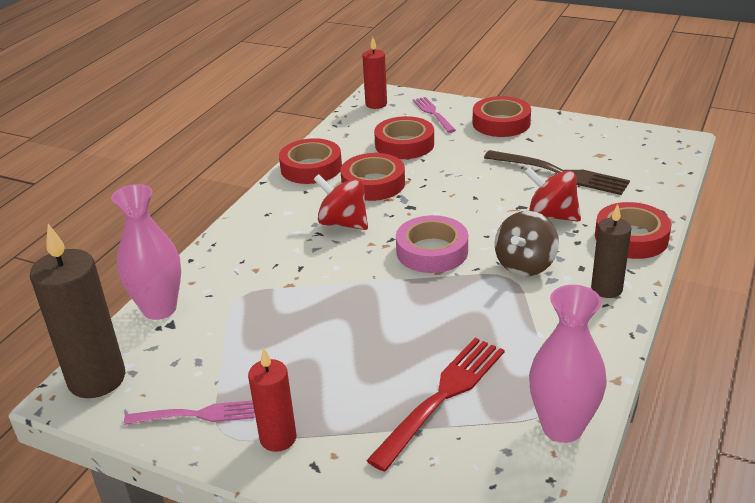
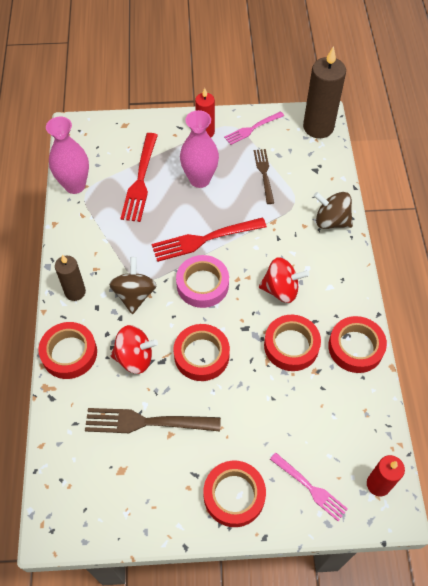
camera: 150 degrees right, 25 degrees up
pink vase [111,184,181,320] -> pink vase moved to [180,110,219,188]
red tape [374,116,434,159] -> red tape moved to [173,324,230,381]
none -> red fork [152,217,267,262]
none -> brown fork [254,149,274,204]
none -> brown spinning top [314,192,353,229]

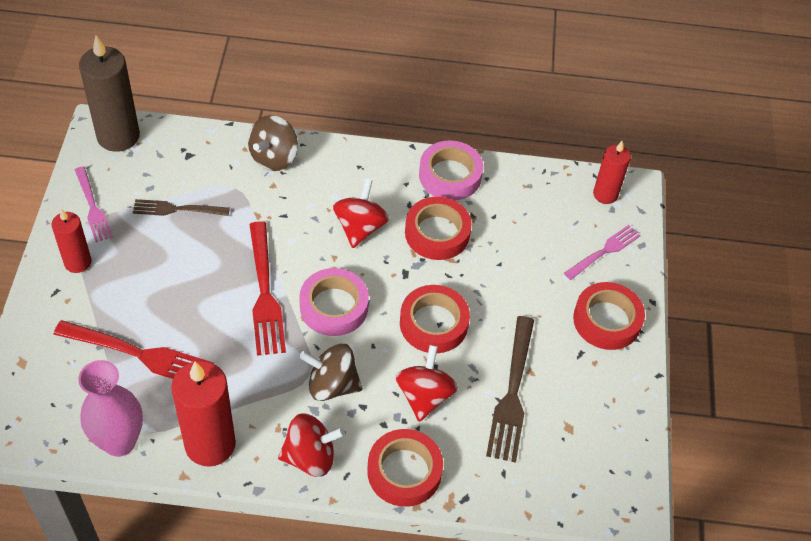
camera: 85 degrees left, 5 degrees down
brown candle [55,255,86,301] -> red spinning top [278,413,345,477]
pink vase [180,110,219,188] -> none
red tape [328,316,387,373] -> pink tape [419,140,483,201]
none -> red candle [171,361,236,467]

